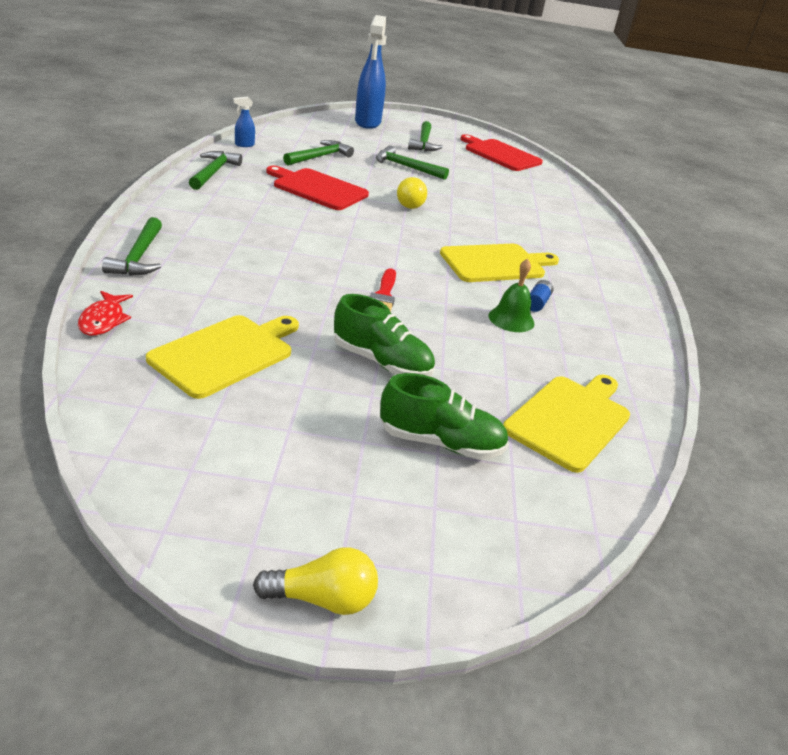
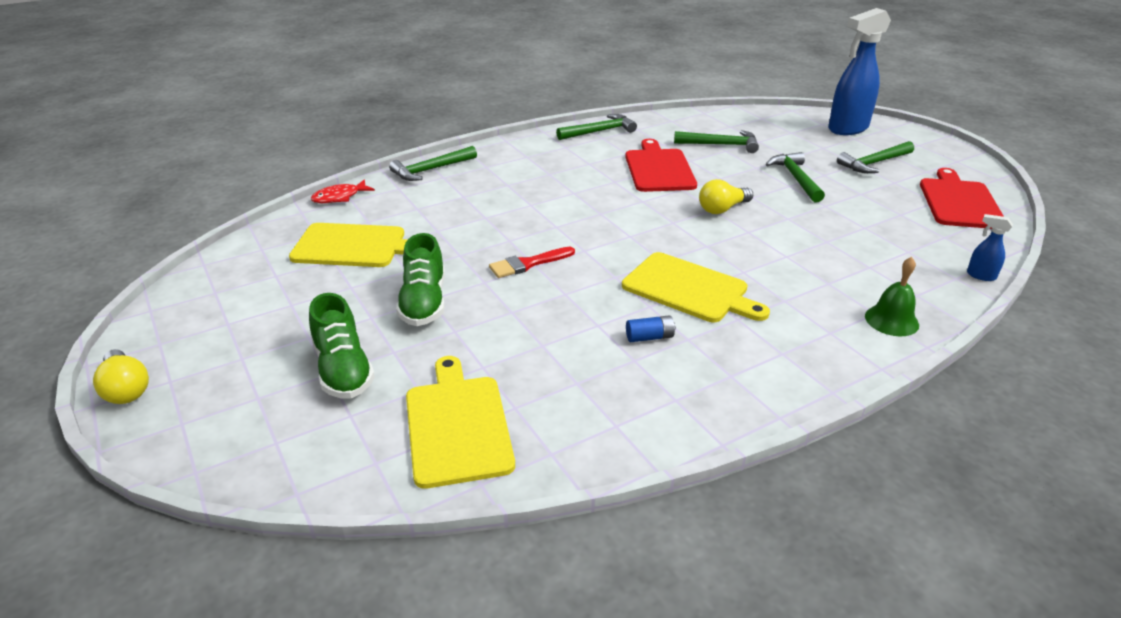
camera: 60 degrees right, 0 degrees up
blue spray bottle [233,97,255,147] -> blue spray bottle moved to [967,214,1013,281]
green bell [489,259,534,332] -> green bell moved to [865,257,919,336]
yellow cutting board [503,375,630,473] -> yellow cutting board turned 105 degrees counterclockwise [406,356,515,489]

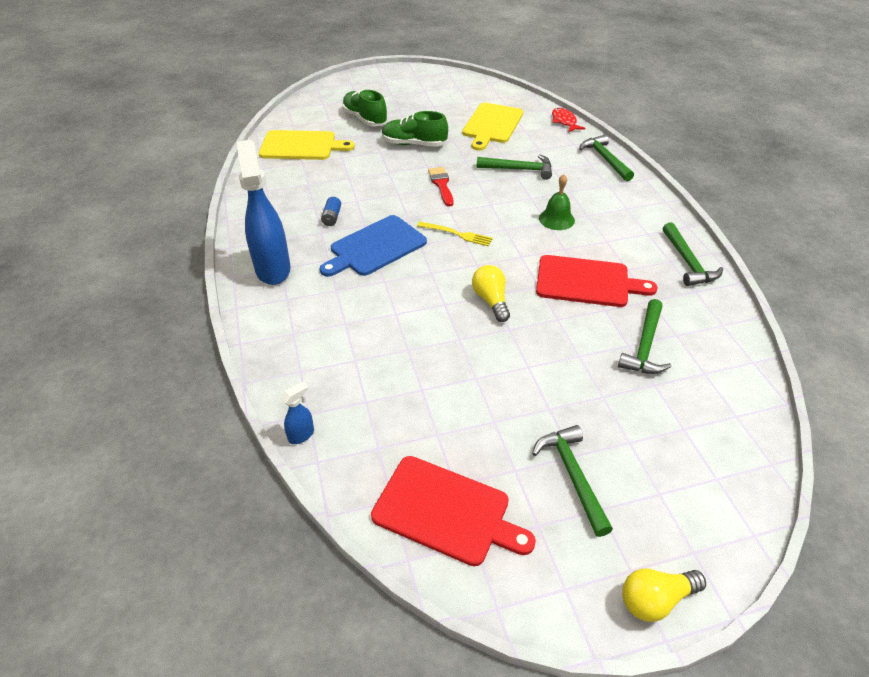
camera: 105 degrees right, 10 degrees up
yellow light bulb [93,349,149,404] -> yellow light bulb moved to [622,568,706,622]
green shoe [309,293,375,399] -> green shoe turned 60 degrees clockwise [342,90,388,127]
yellow cutting board [622,252,770,322] -> blue cutting board [320,215,427,277]
green hammer [766,152,825,202] -> green hammer moved to [477,154,552,180]
blue spray bottle [828,8,891,135] -> blue spray bottle moved to [237,140,291,285]
green bell [865,257,919,336] -> green bell moved to [539,174,575,230]
none -> yellow fork [417,222,493,246]

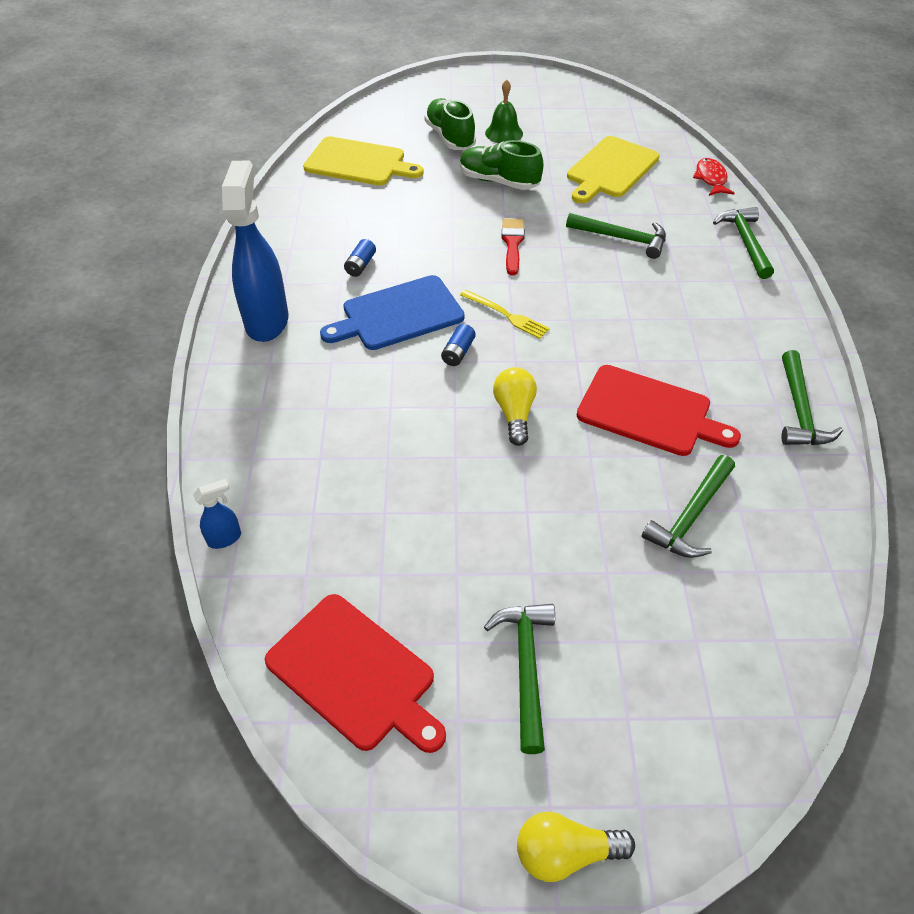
camera: 15 degrees right, 5 degrees up
green bell [539,174,575,230] -> green bell moved to [485,79,523,143]
none -> blue battery [441,324,476,366]

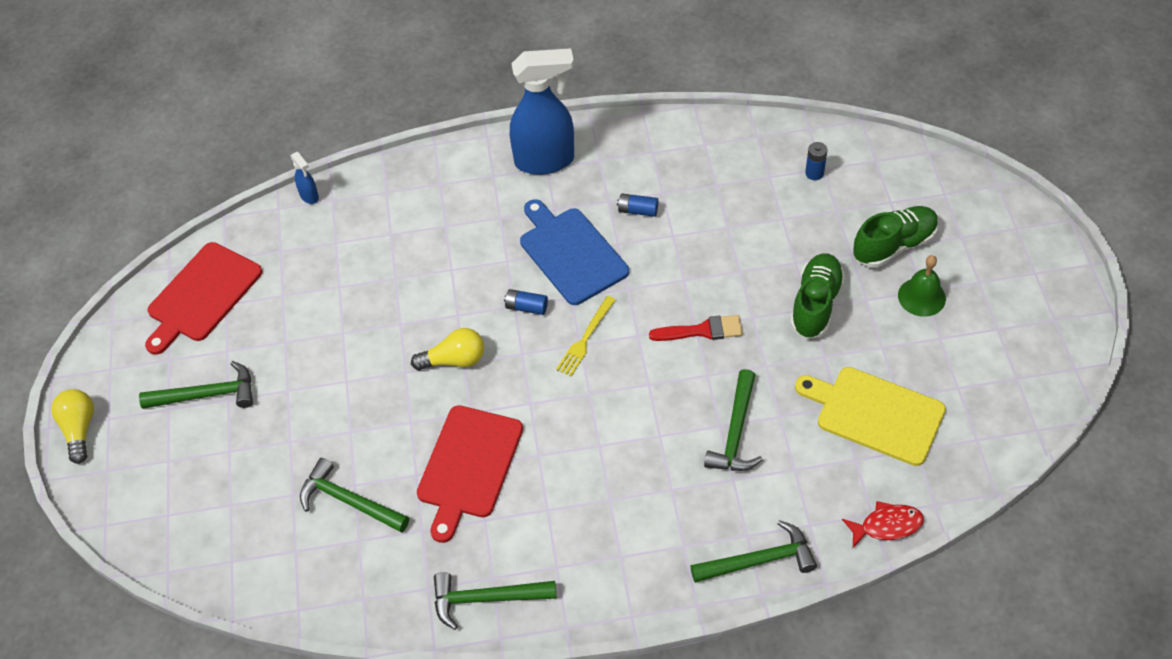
camera: 85 degrees right, 5 degrees up
yellow cutting board [303,136,424,186] -> blue battery [805,142,828,180]

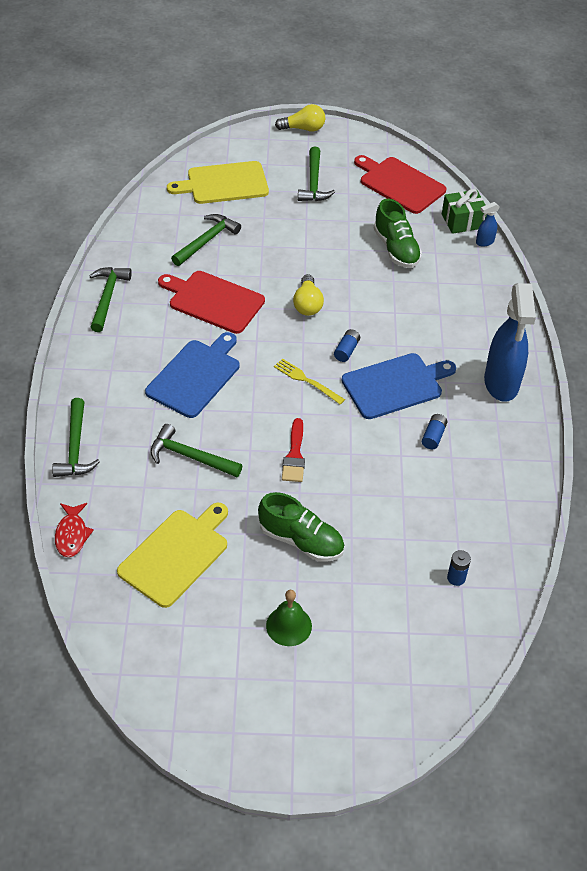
camera: 95 degrees right, 5 degrees down
green shoe [853,206,939,268] -> green shoe moved to [373,199,422,268]
none -> blue cutting board [145,332,239,418]
none -> yellow cutting board [167,161,269,204]
none -> green gift [442,189,487,234]

